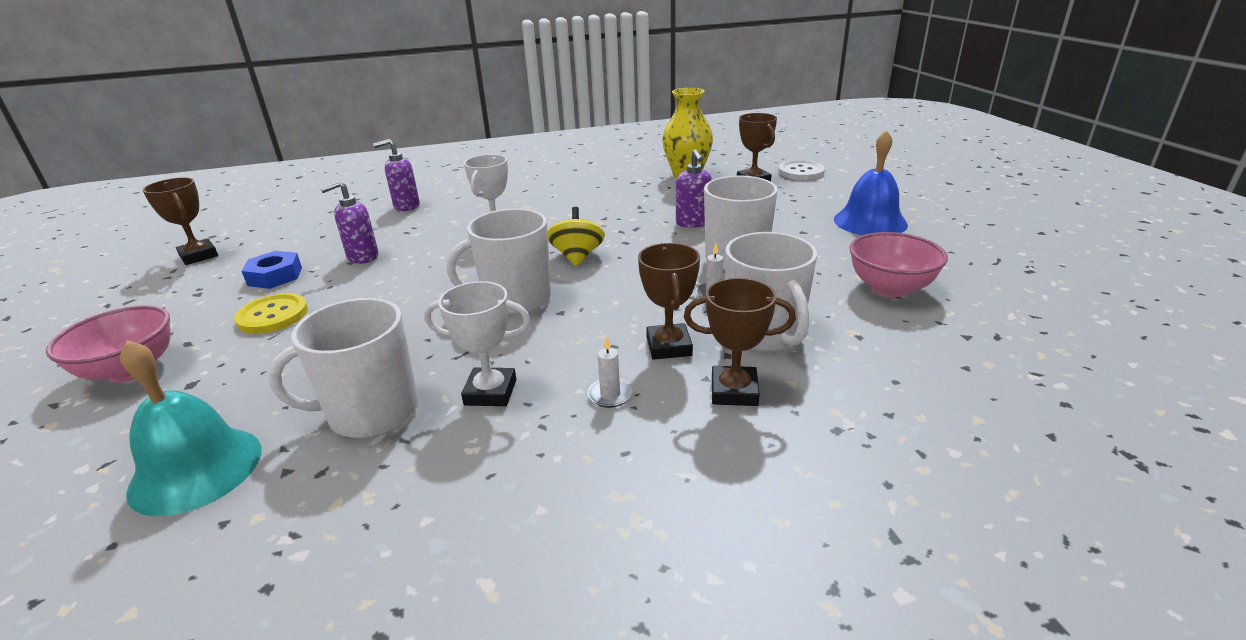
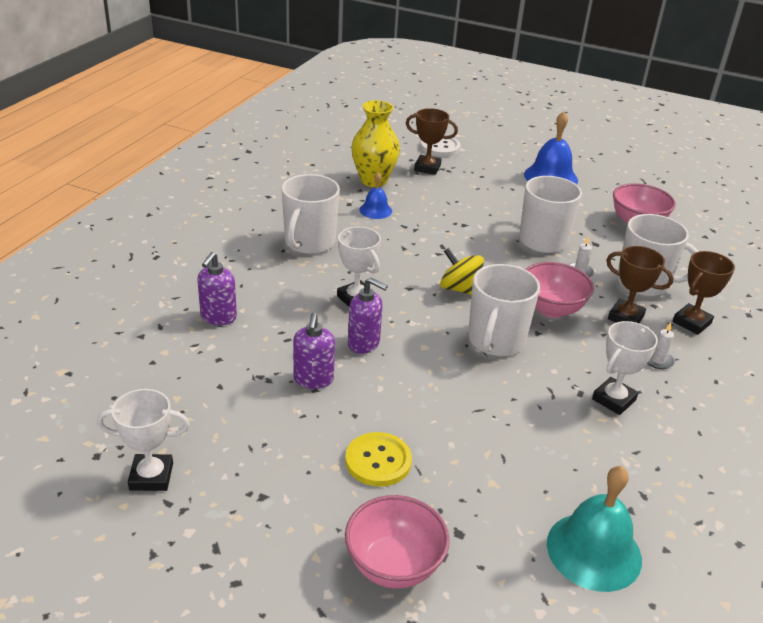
camera: 55 degrees left, 5 degrees up
brown trophy [142,177,218,265] -> white trophy [97,389,190,491]
blue nut [242,251,302,289] -> none
white mug [268,298,418,438] -> white mug moved to [281,174,340,254]
purple soap dispenser [676,149,712,228] -> purple soap dispenser moved to [348,278,388,354]
none -> blue bell [359,172,392,219]
none -> pink bowl [525,262,594,318]

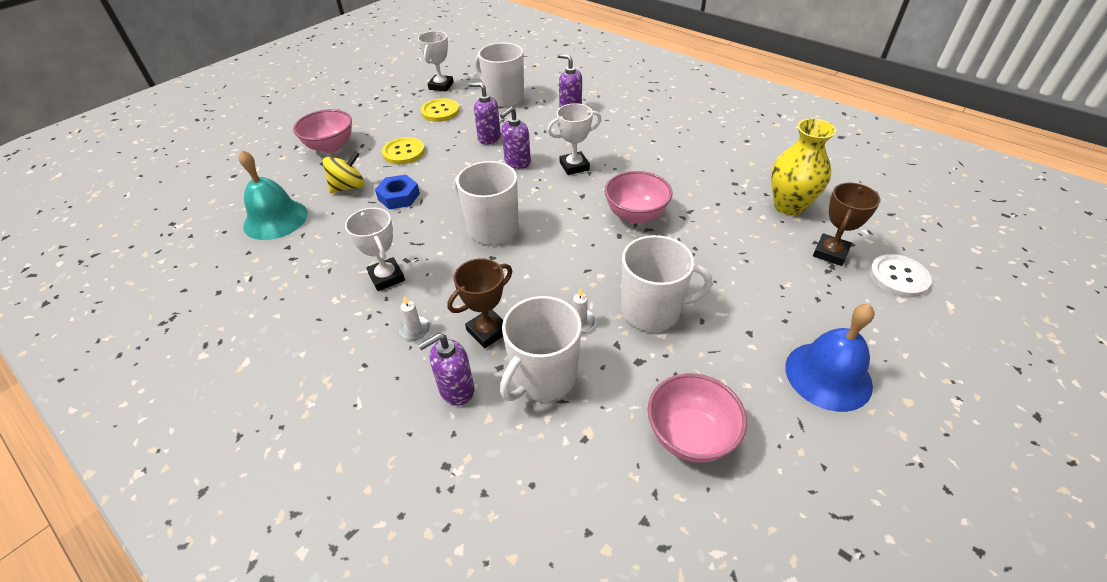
camera: 110 degrees right, 10 degrees up
white mug [281,174,340,254] -> white mug moved to [475,43,524,107]
blue bell [359,172,392,219] -> none
yellow spinning top [440,248,484,295] -> yellow spinning top moved to [322,151,365,193]
pink bowl [525,262,594,318] -> pink bowl moved to [604,171,673,224]
brown trophy [673,251,735,335] -> purple soap dispenser [418,333,475,406]
none -> blue nut [375,175,420,209]
none -> yellow button [421,98,460,122]

